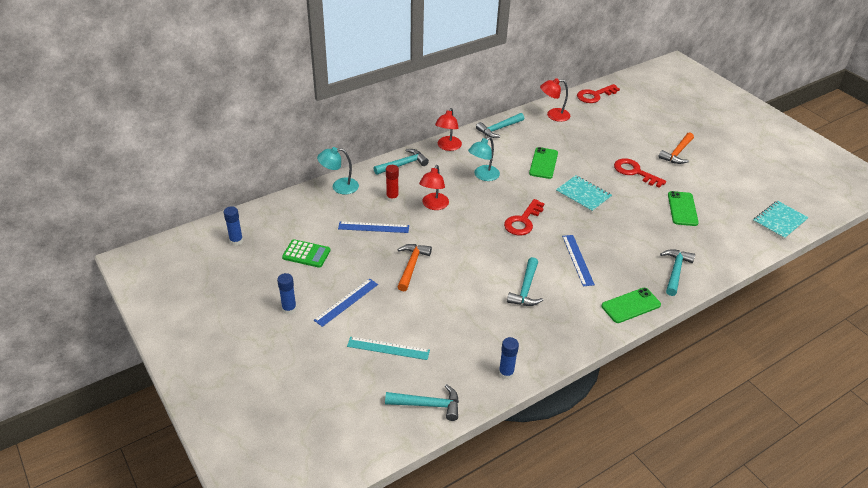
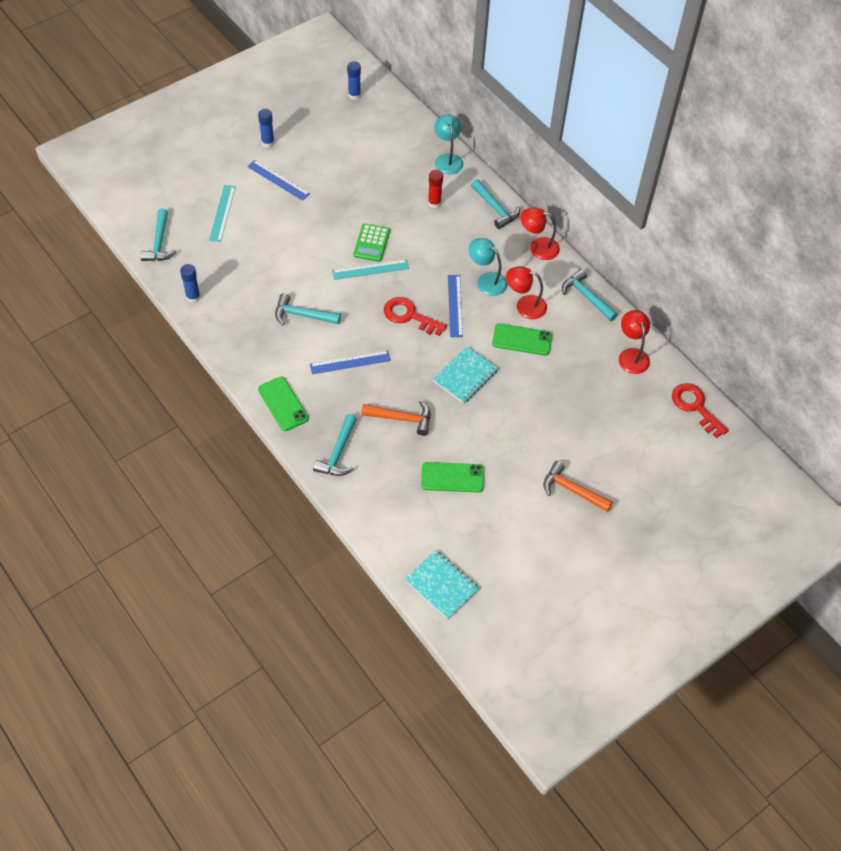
camera: 85 degrees right, 15 degrees up
green calculator [282,239,331,268] -> green calculator moved to [354,224,390,262]
blue ruler [338,222,409,233] -> blue ruler moved to [448,275,463,337]
orange hammer [397,244,432,291] -> orange hammer moved to [361,401,430,436]
red lamp [419,165,449,210] -> red lamp moved to [506,266,547,319]
red key [614,158,666,188] -> none
turquoise hammer [660,249,695,296] -> turquoise hammer turned 90 degrees clockwise [313,414,357,476]
none -> turquoise ruler [332,259,409,280]

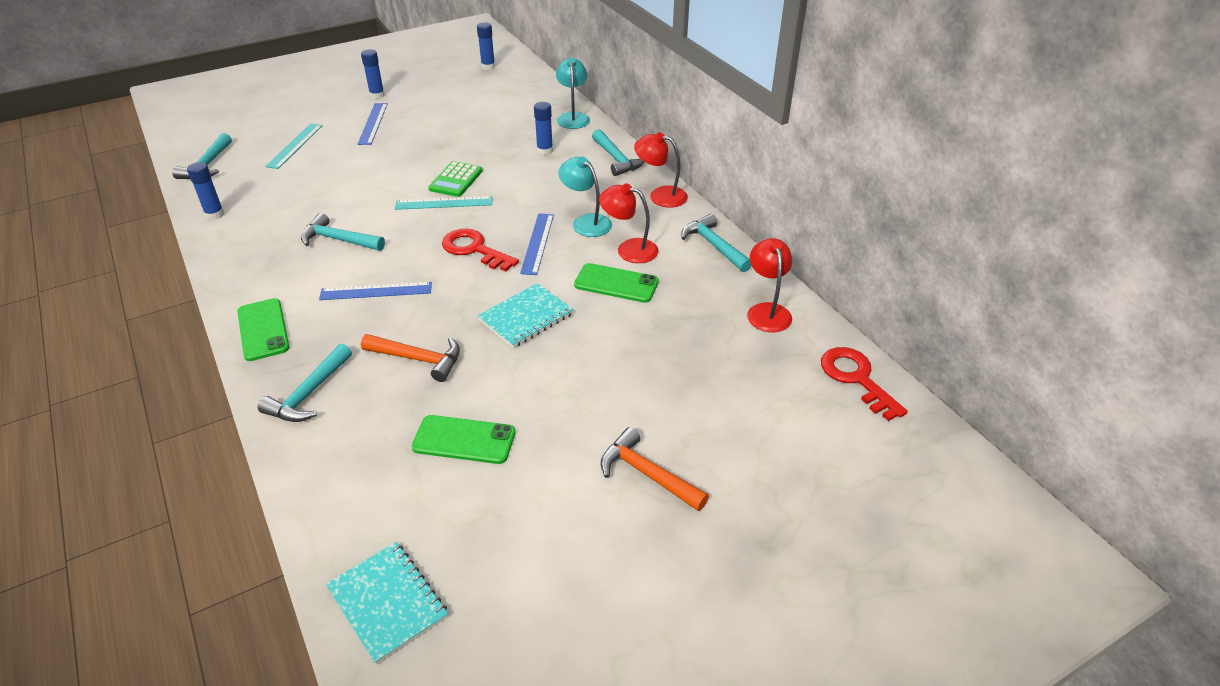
camera: 10 degrees right, 15 degrees down
blue ruler [247,160,310,201] -> blue ruler turned 45 degrees clockwise [357,103,388,145]
red glue stick [428,170,443,208] -> blue glue stick [534,102,553,155]

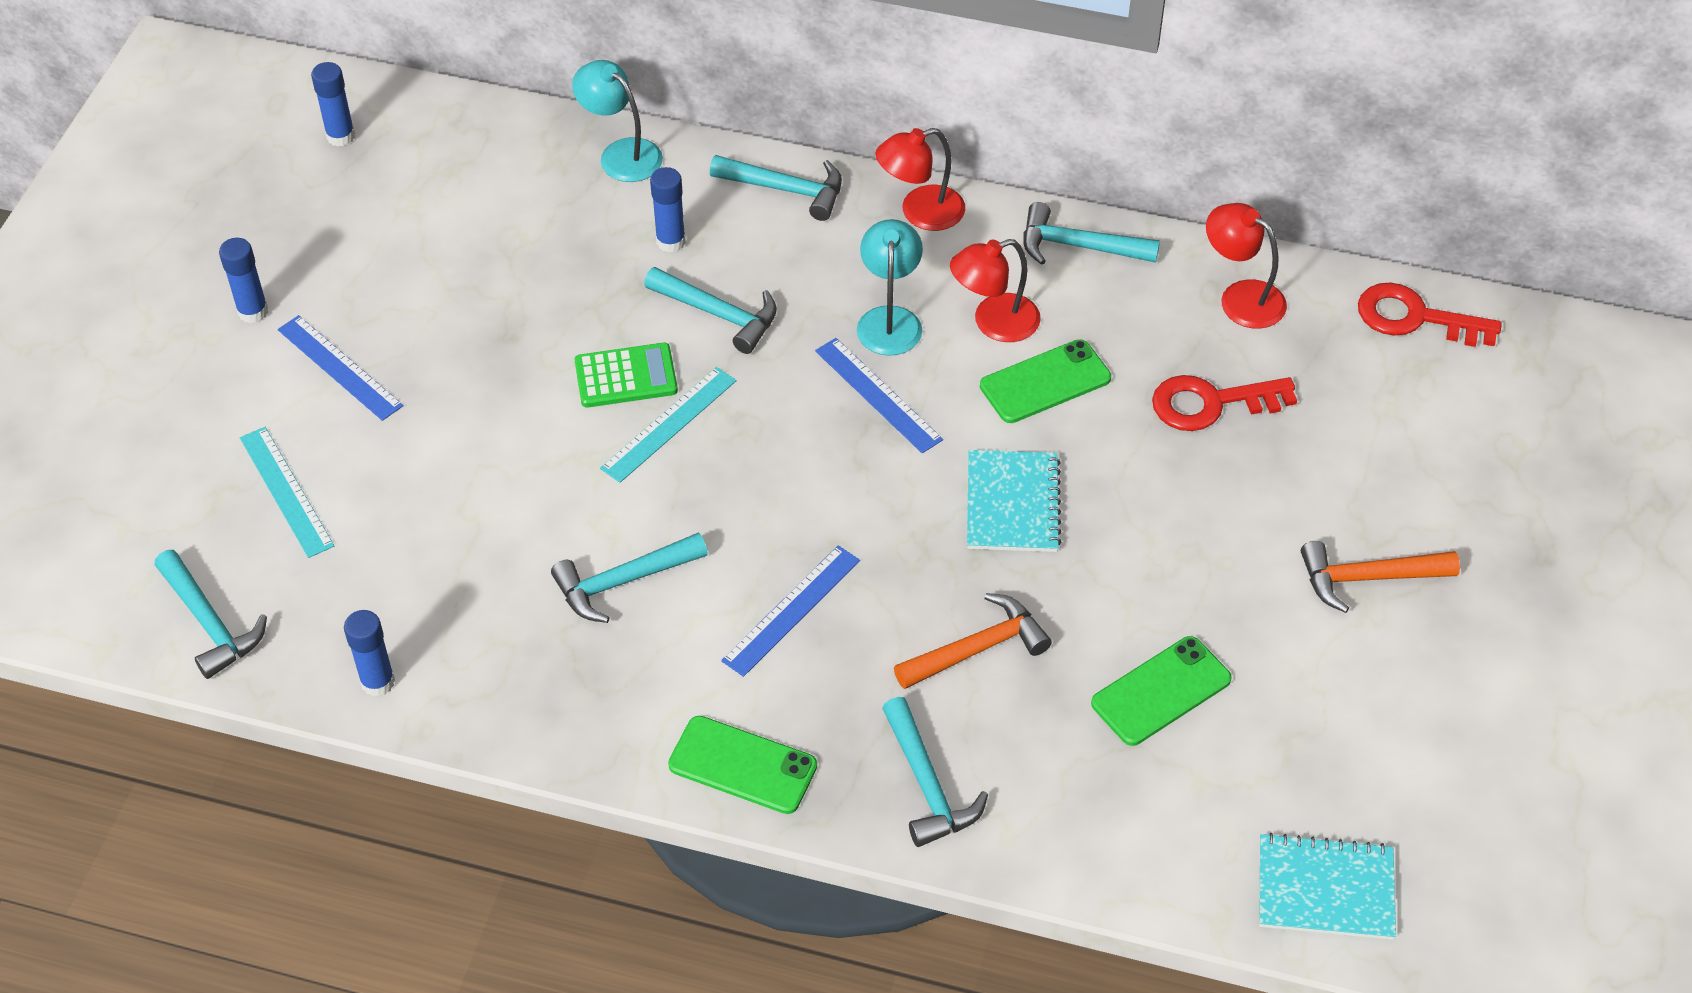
camera: 45 degrees left, 10 degrees up
green calculator [428,161,483,197] -> green calculator turned 75 degrees counterclockwise [574,343,678,408]
red key [442,228,519,271] -> red key moved to [1152,375,1297,431]
turquoise lamp [558,157,612,237] -> turquoise lamp turned 90 degrees clockwise [857,219,923,356]
none -> turquoise hammer [644,267,777,354]

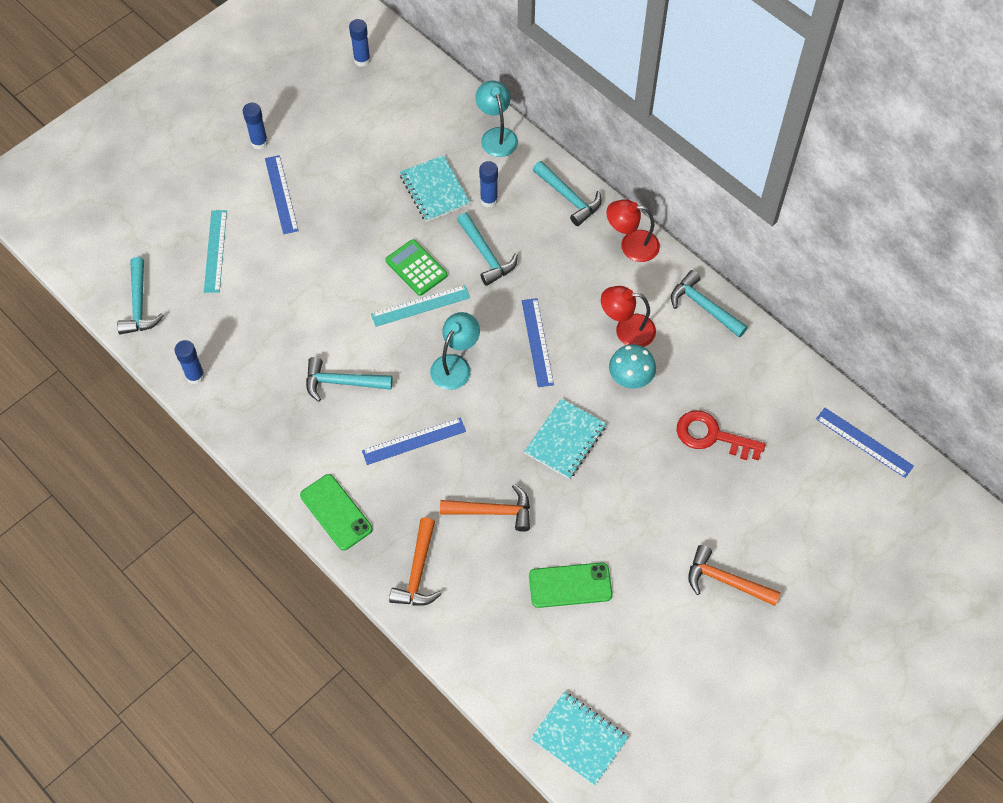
camera: 30 degrees right, 10 degrees up
green calculator [574,343,678,408] -> green calculator turned 150 degrees counterclockwise [386,239,447,296]
turquoise lamp [857,219,923,356] -> turquoise lamp moved to [430,312,480,390]
turquoise hammer [882,697,988,847] -> orange hammer [389,517,441,606]
green phone [980,339,1111,423] -> turquoise mushroom [609,344,656,389]
red lamp [1206,203,1287,329] -> none
red key [1358,282,1502,347] -> blue ruler [816,408,914,478]
none -> turquoise notebook [400,155,471,222]

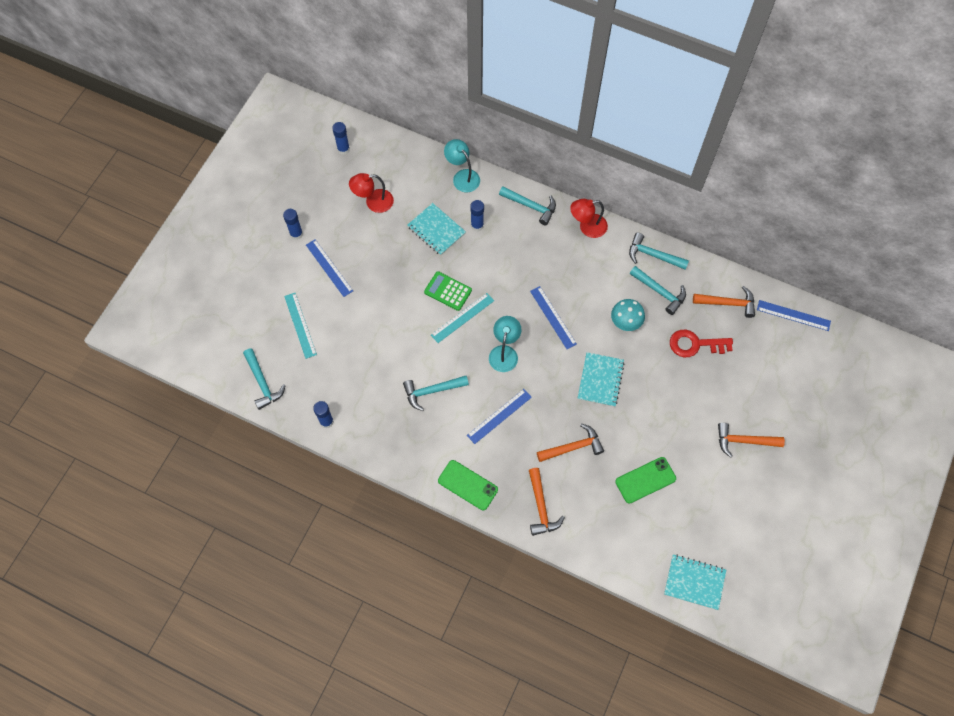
camera: 20 degrees left, 5 degrees up
turquoise hammer [457,213,518,286] -> turquoise hammer moved to [630,266,686,315]
red lamp [601,286,656,347] -> red lamp moved to [349,173,394,213]
none -> orange hammer [693,286,755,318]

